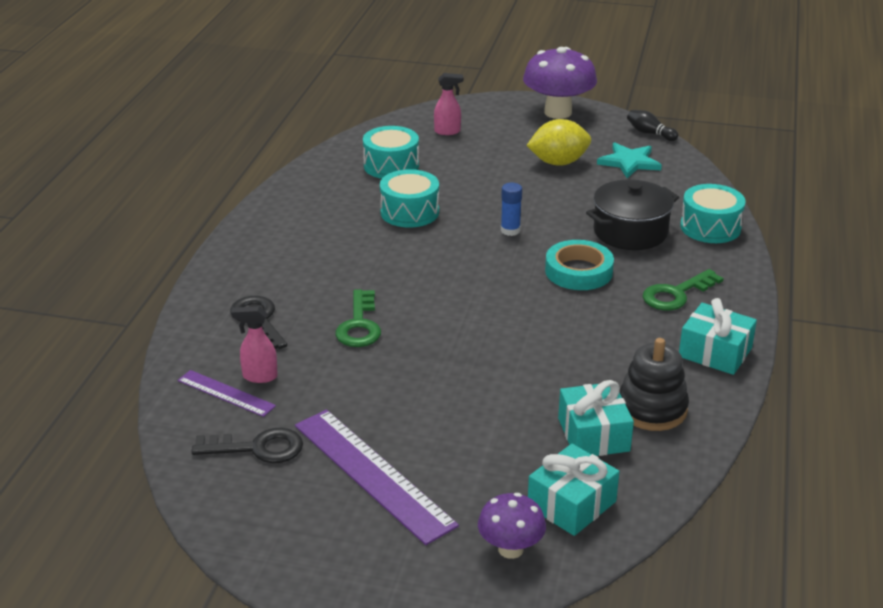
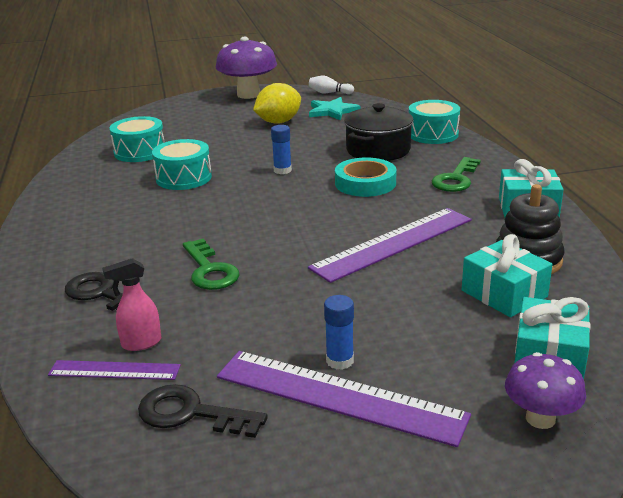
camera: 25 degrees left, 5 degrees down
black key [192,428,303,463] -> black key turned 135 degrees counterclockwise [138,384,268,438]
pink spray bottle [434,73,463,135] -> none
black bowling pin [627,110,678,141] -> white bowling pin [309,76,354,94]
none -> purple ruler [308,208,472,283]
none -> blue glue stick [324,295,354,370]

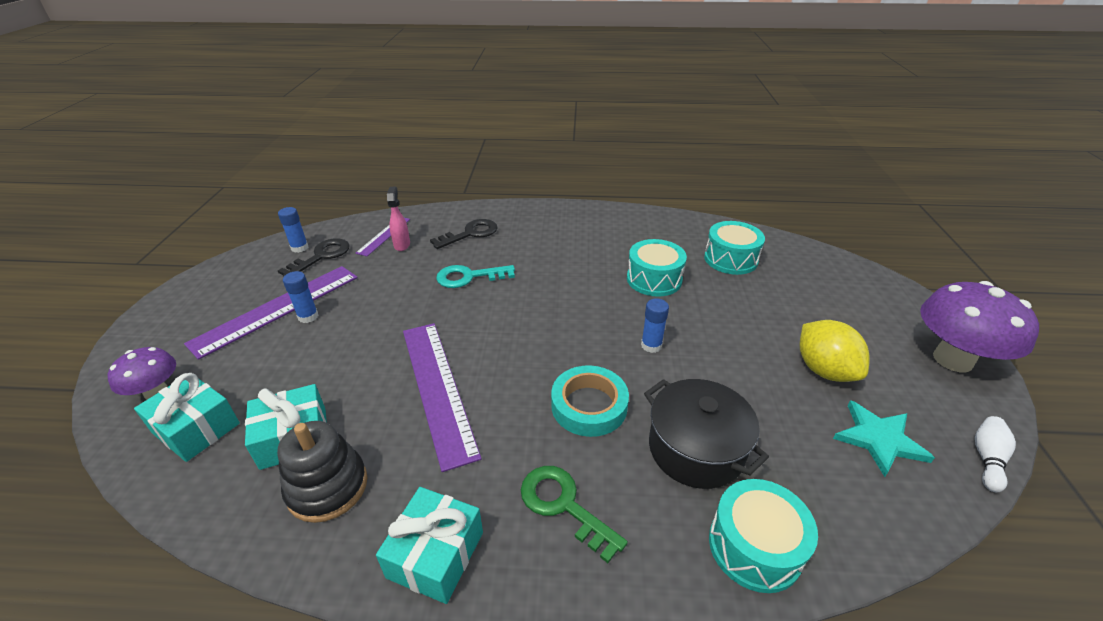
camera: 105 degrees right, 10 degrees up
green key [183,239,239,290] -> turquoise key [436,265,515,288]
none -> blue glue stick [278,207,308,253]

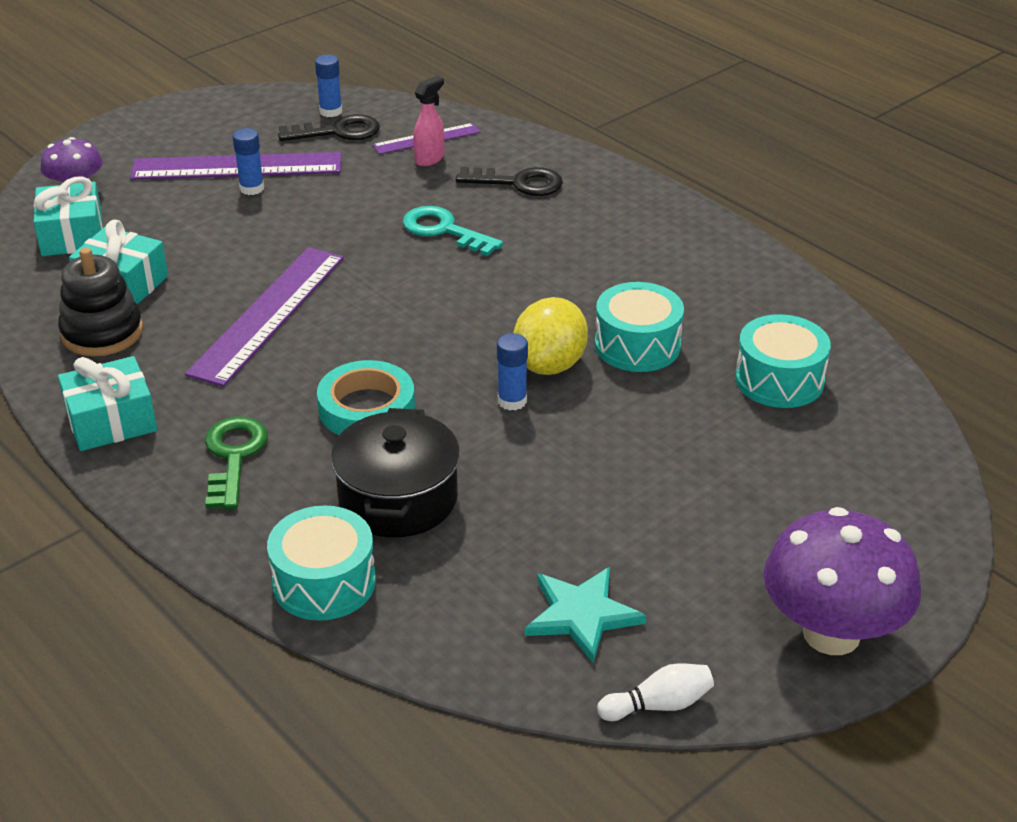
camera: 45 degrees right, 0 degrees up
yellow lemon [799,320,870,382] -> yellow lemon moved to [513,297,588,375]

